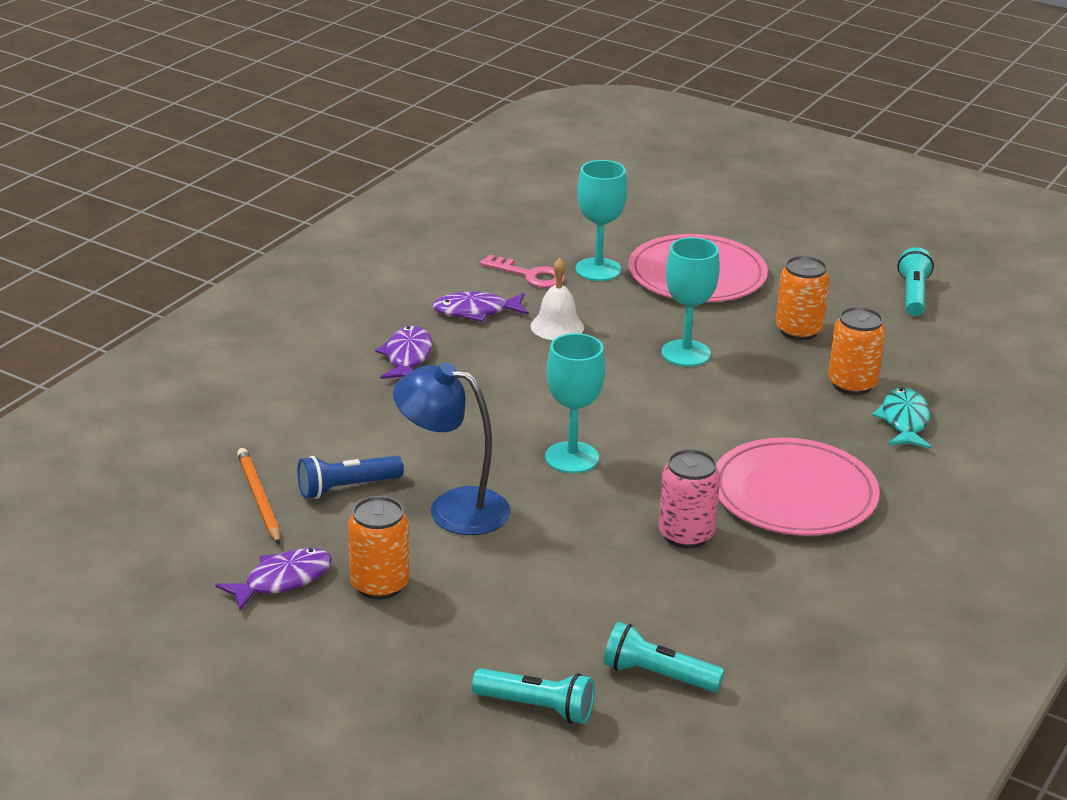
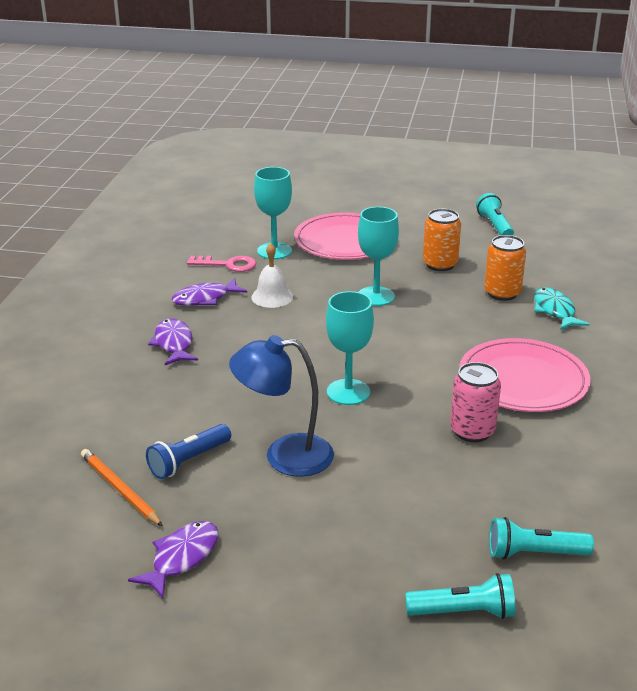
camera: 20 degrees left, 0 degrees up
orange can [348,496,409,600] -> none

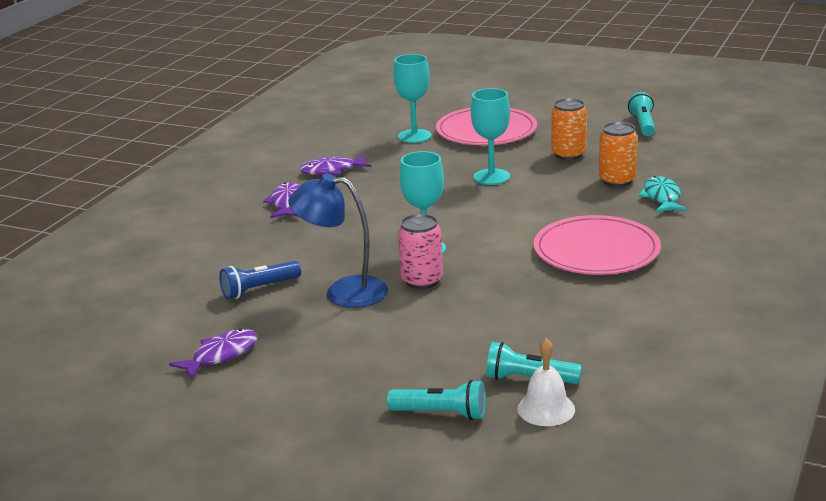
camera: 15 degrees right, 5 degrees down
orange pencil [81,449,163,526] -> none
pink key [187,256,256,272] -> none
white bell [251,243,293,308] -> white bell moved to [517,338,575,426]
pink can [450,362,501,442] -> pink can moved to [398,214,443,289]

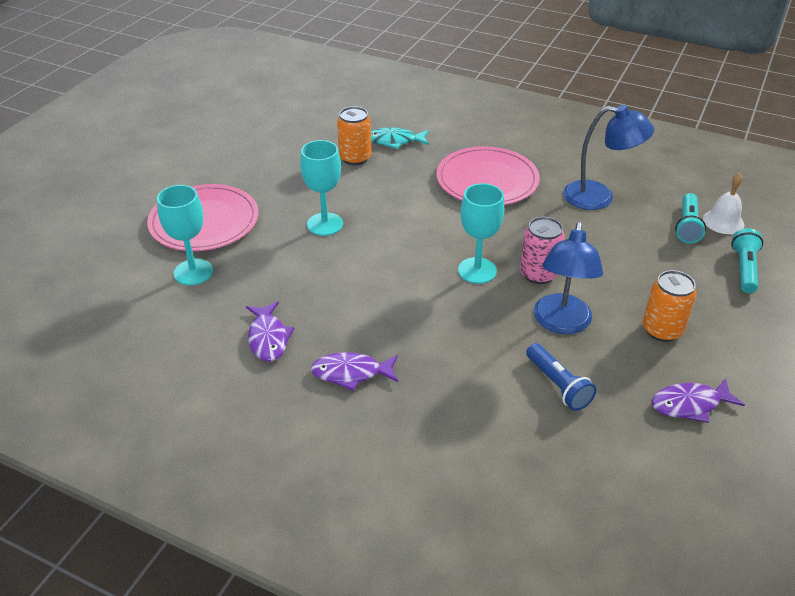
camera: 90 degrees left, 15 degrees up
purple fish [169,329,258,380] -> purple fish turned 60 degrees counterclockwise [651,378,745,423]
orange can [551,98,587,160] -> orange can moved to [642,270,697,342]
turquoise flashlight [628,92,655,136] -> none
none -> blue lamp [563,105,654,210]

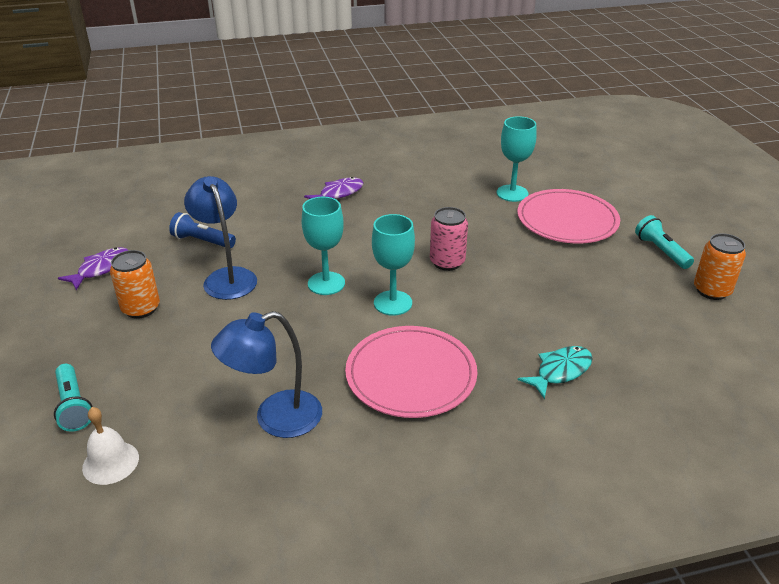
camera: 140 degrees right, 5 degrees down
purple fish [246,301,294,361] -> none
turquoise goblet [300,140,343,236] -> turquoise goblet moved to [372,214,415,316]
orange can [337,106,371,165] -> orange can moved to [694,233,746,300]
pink can [520,217,565,284] -> pink can moved to [430,207,468,271]
turquoise flashlight [675,193,706,244] -> turquoise flashlight moved to [635,215,694,269]

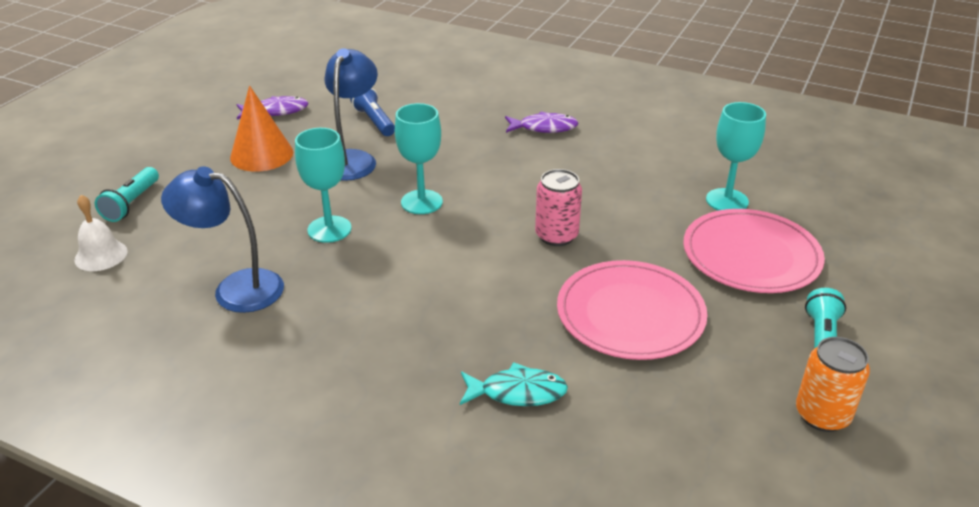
camera: 40 degrees right, 0 degrees up
orange can [110,250,160,319] -> orange cone [230,85,293,172]
pink plate [345,326,477,418] -> pink plate moved to [557,260,707,360]
turquoise goblet [372,214,415,316] -> turquoise goblet moved to [295,128,352,243]

